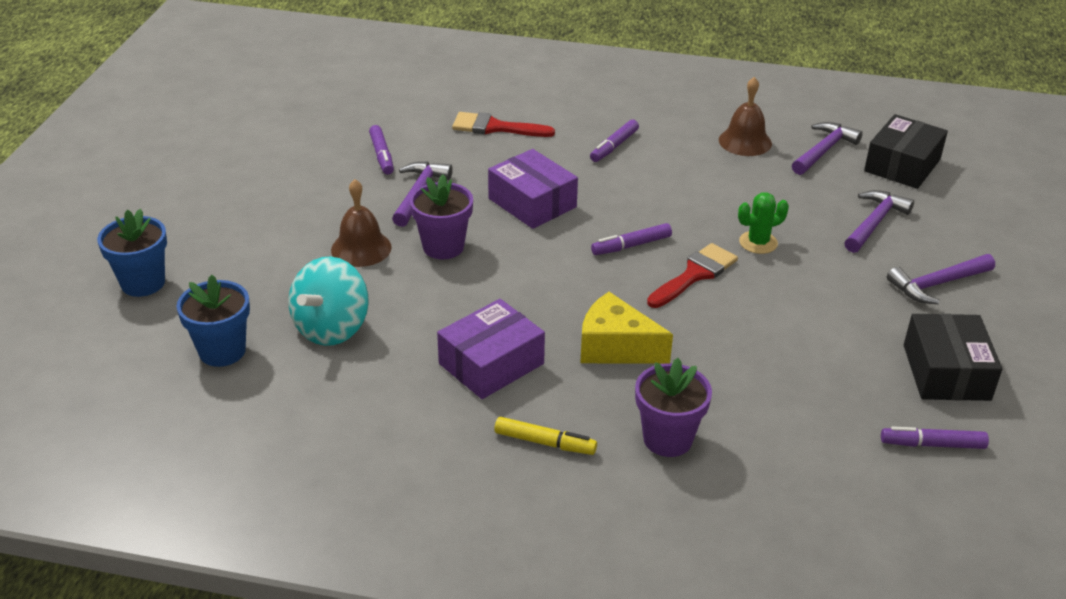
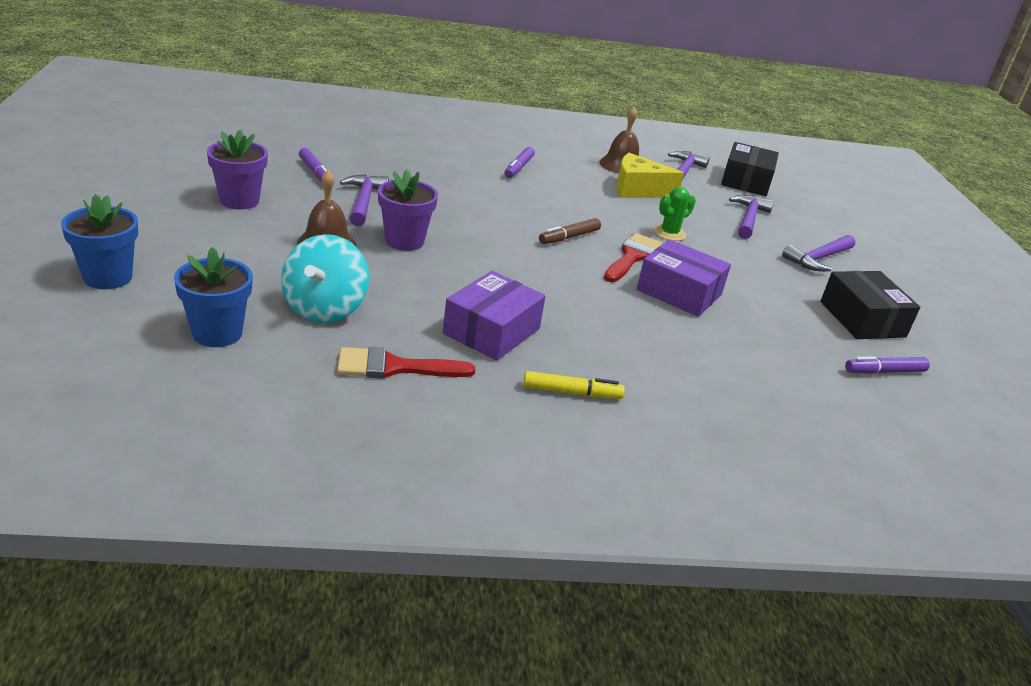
camera: 20 degrees left, 5 degrees down
red brush [452,112,555,137] -> red brush moved to [337,347,475,379]
purple box [488,149,578,229] -> purple box moved to [637,240,731,317]
yellow cheese [580,292,673,364] -> yellow cheese moved to [616,153,684,198]
purple marker [591,223,672,255] -> brown marker [539,218,601,244]
purple flower pot [635,358,712,457] -> purple flower pot moved to [207,130,268,210]

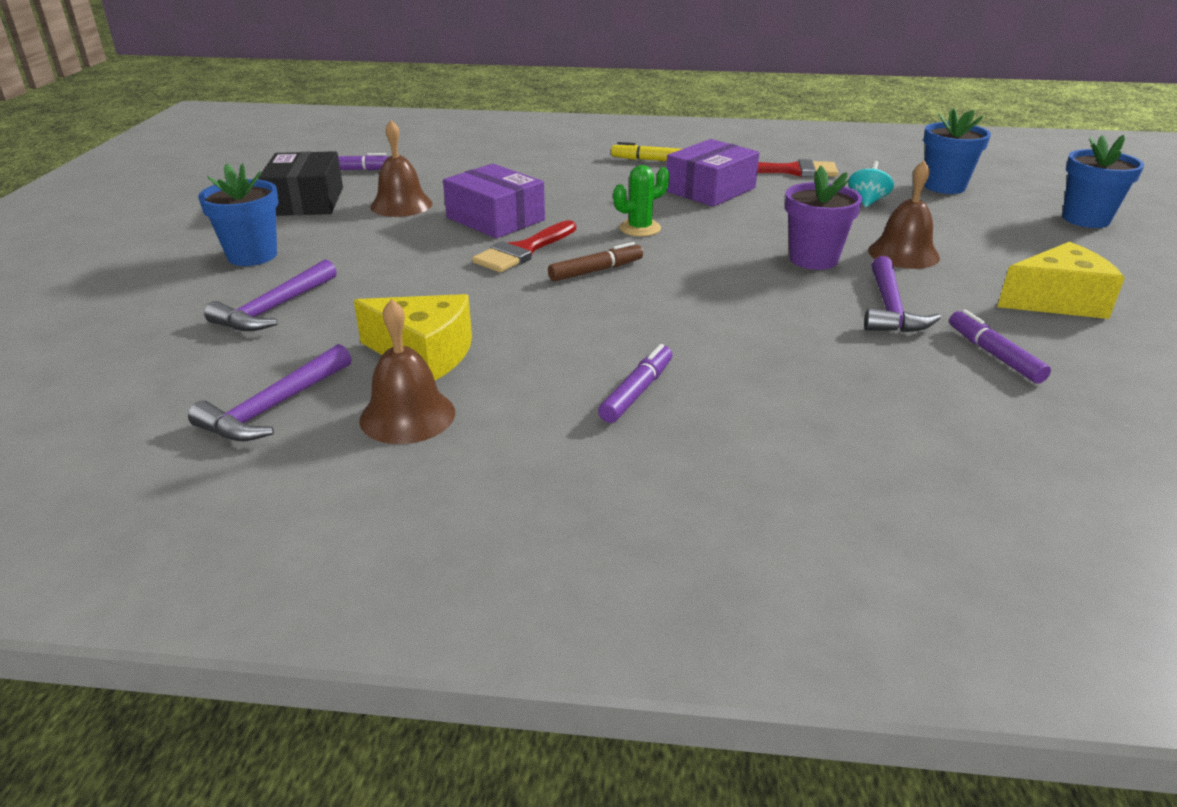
camera: 165 degrees left, 0 degrees up
purple flower pot [207,130,268,210] -> yellow cheese [997,242,1125,319]
turquoise spinning top [281,234,369,323] -> turquoise spinning top [848,161,894,207], size x0.54
green cactus [654,187,696,241] -> green cactus moved to [613,165,670,237]
black box [721,142,779,196] -> none
purple hammer [782,235,855,271] -> blue flower pot [198,163,278,266]
none -> brown bell [370,120,433,217]

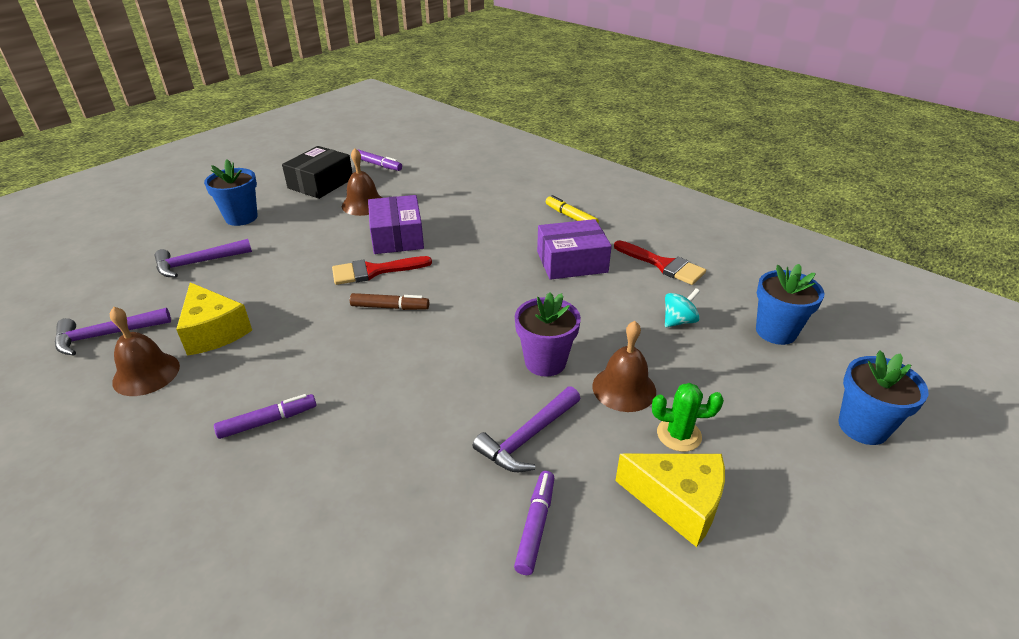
camera: 35 degrees right, 5 degrees up
green cactus [613,165,670,237] -> green cactus moved to [652,383,724,452]

